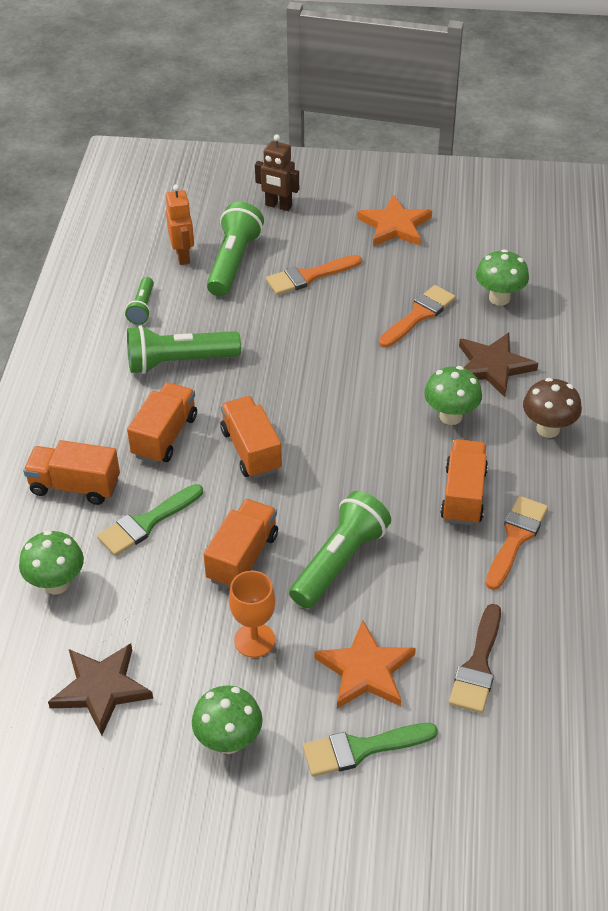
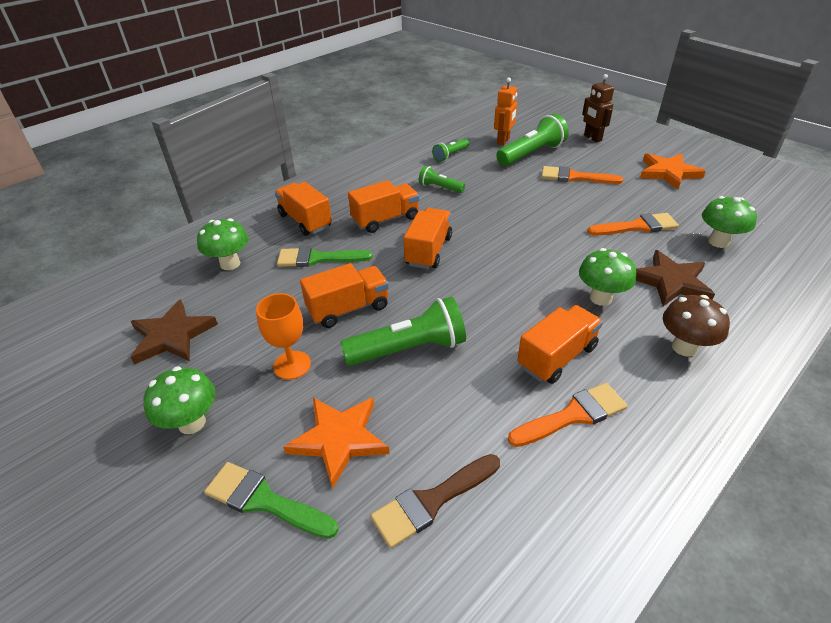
camera: 40 degrees right, 5 degrees down
green flashlight [127,325,241,374] -> green flashlight [419,166,465,193], size x0.55

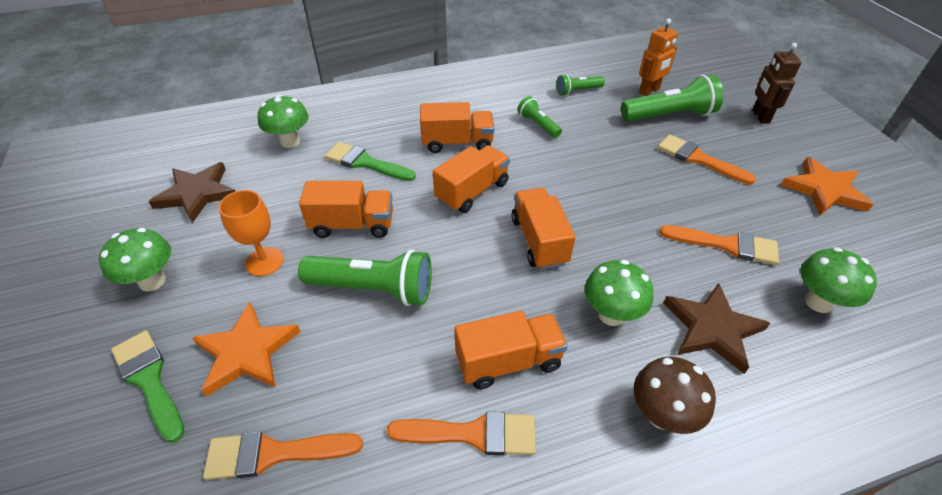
camera: 25 degrees right, 5 degrees up
orange truck [275,182,332,236] -> orange truck moved to [511,188,575,270]
brown brush [370,454,500,549] -> orange brush [203,431,363,480]

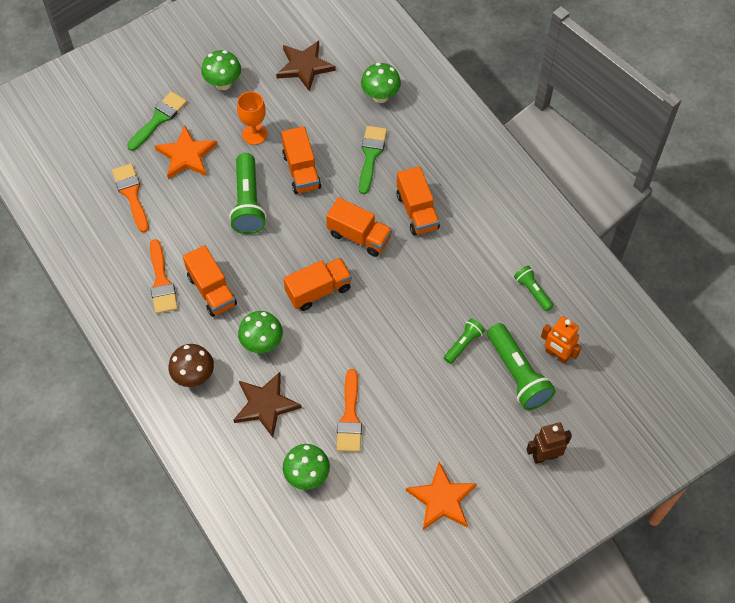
camera: 75 degrees right, 15 degrees up
green flashlight [517,96,562,138] -> green flashlight moved to [444,318,485,364]
orange brush [657,134,756,185] -> none

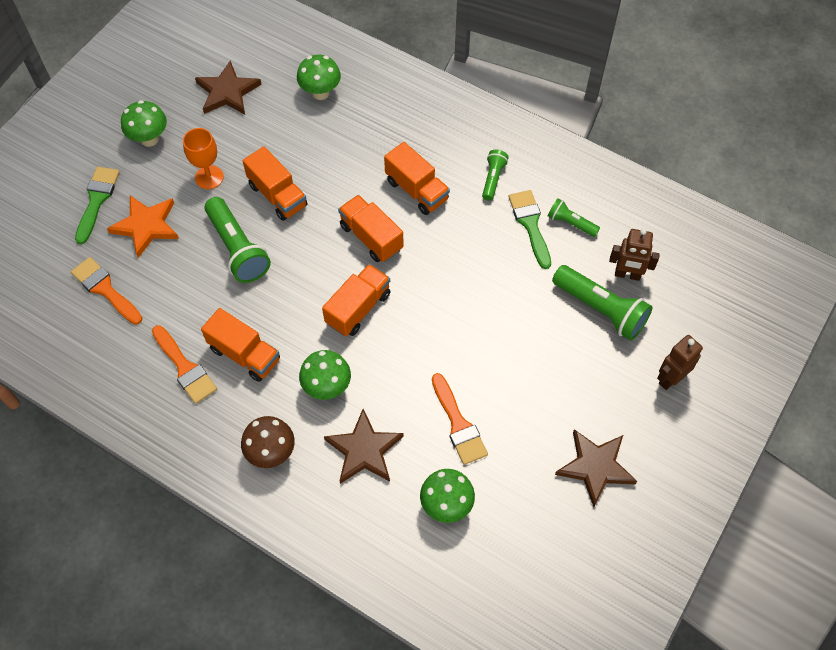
camera: 25 degrees left, 0 degrees up
orange truck [326,197,392,257] -> orange truck turned 135 degrees counterclockwise [338,195,404,262]
green brush [359,126,387,194] -> green brush moved to [509,190,551,269]
orange star [406,462,477,530] -> brown star [555,429,637,507]
green flashlight [444,318,485,364] -> green flashlight moved to [482,150,509,201]
orange robot [541,316,581,364] -> brown robot [609,229,660,281]

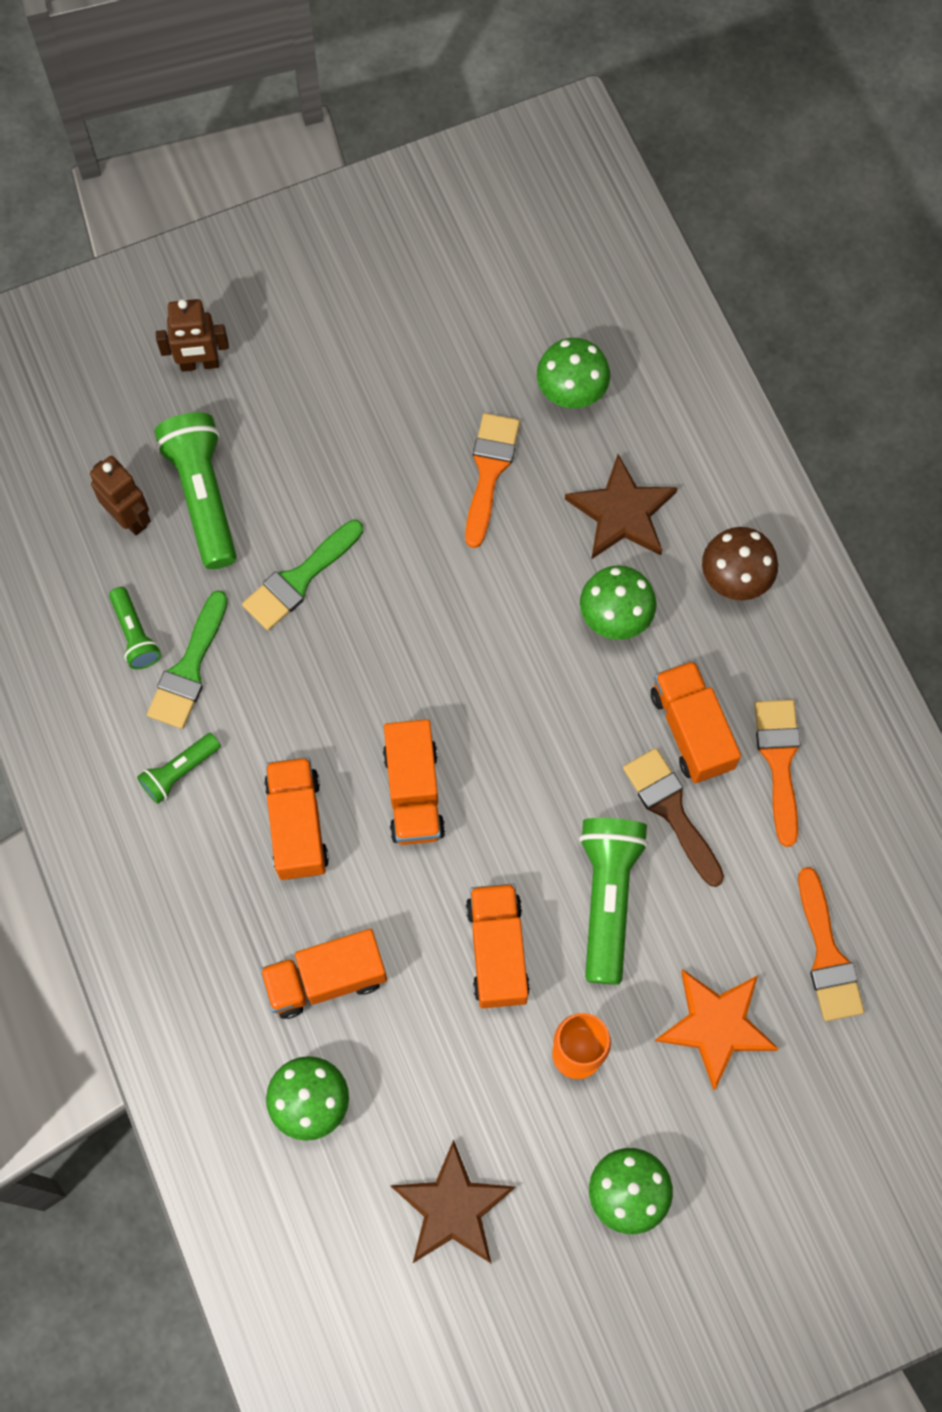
camera: 145 degrees left, 10 degrees up
green brush [75,167,120,244] -> green brush moved to [242,520,363,631]
orange truck [322,264,391,336] -> orange truck moved to [260,929,387,1019]
brown star [555,429,637,507] -> none
none -> brown brush [623,748,724,887]

